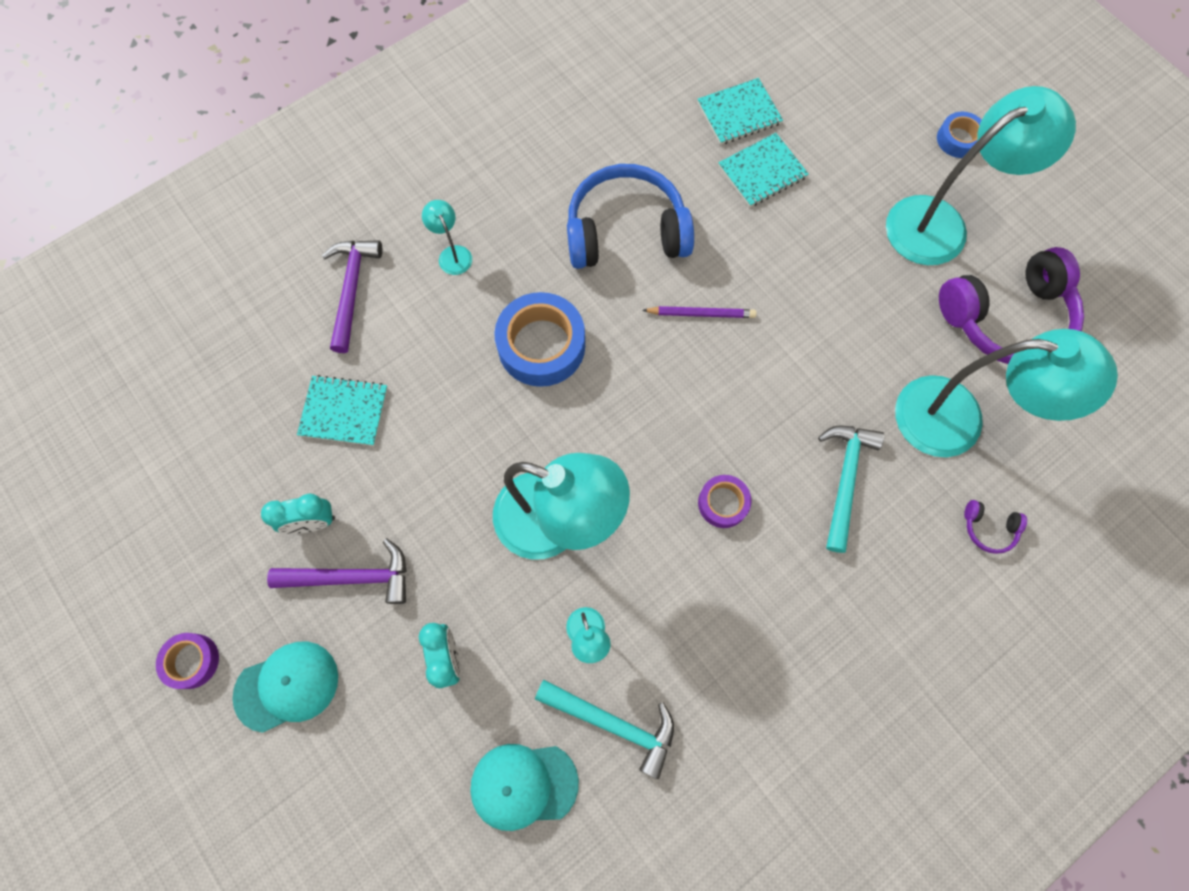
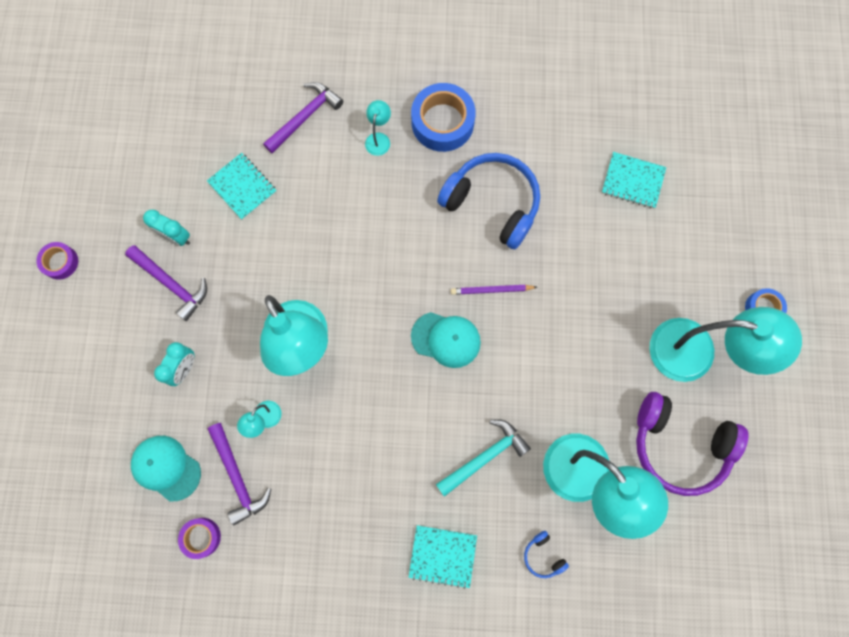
camera: 40 degrees right, 5 degrees up
turquoise cap [232,642,338,733] -> turquoise cap moved to [411,312,481,368]
blue tape [494,292,585,387] -> blue tape moved to [411,83,476,152]
turquoise hammer [535,680,674,779] -> purple hammer [208,423,271,525]
purple pencil [642,306,756,318] -> purple pencil turned 135 degrees clockwise [451,285,537,295]
purple tape [698,475,751,528] -> purple tape moved to [178,518,221,559]
turquoise notebook [718,133,809,207] -> turquoise notebook moved to [408,525,477,589]
purple headphones [964,500,1027,554] -> blue headphones [524,531,569,578]

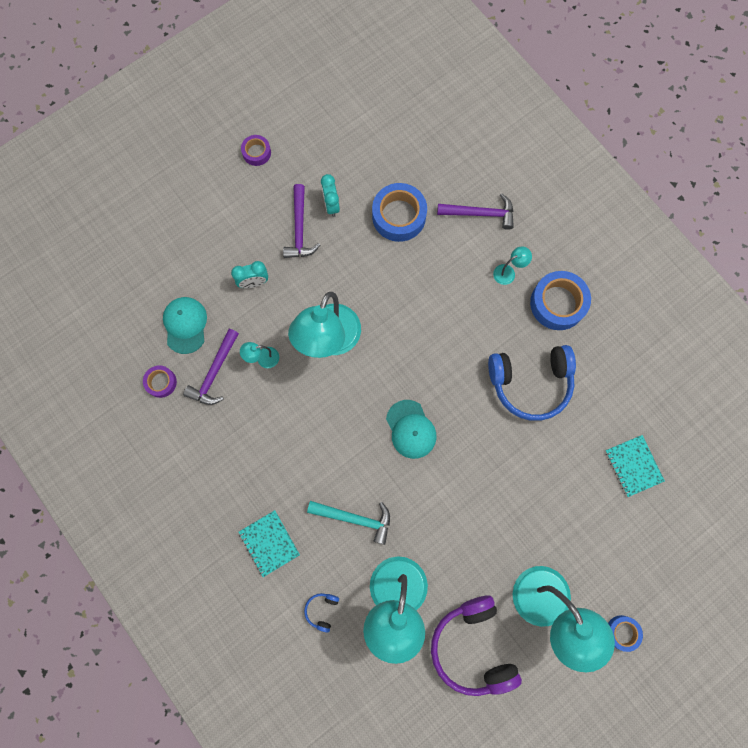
camera: 50 degrees right, 0 degrees up
turquoise notebook [207,153,277,220] -> blue tape [372,183,427,242]
blue headphones [437,153,540,249] -> blue headphones turned 90 degrees clockwise [488,345,576,421]
purple pencil [451,285,537,295] -> none

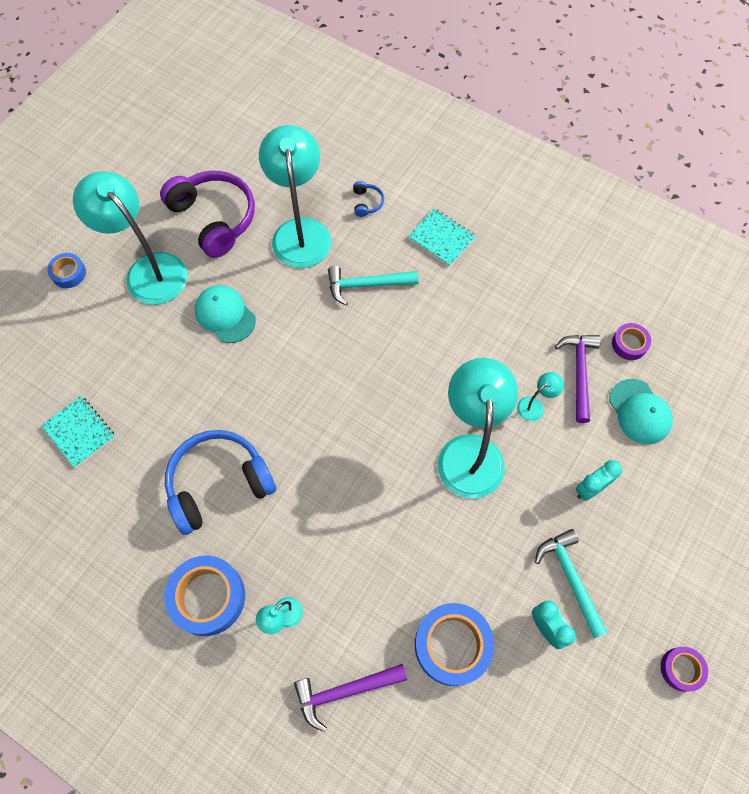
camera: 160 degrees right, 10 degrees down
purple hammer [283,184,320,258] -> turquoise hammer [535,529,608,638]
turquoise cap [386,400,437,459] -> turquoise cap moved to [195,285,256,343]

